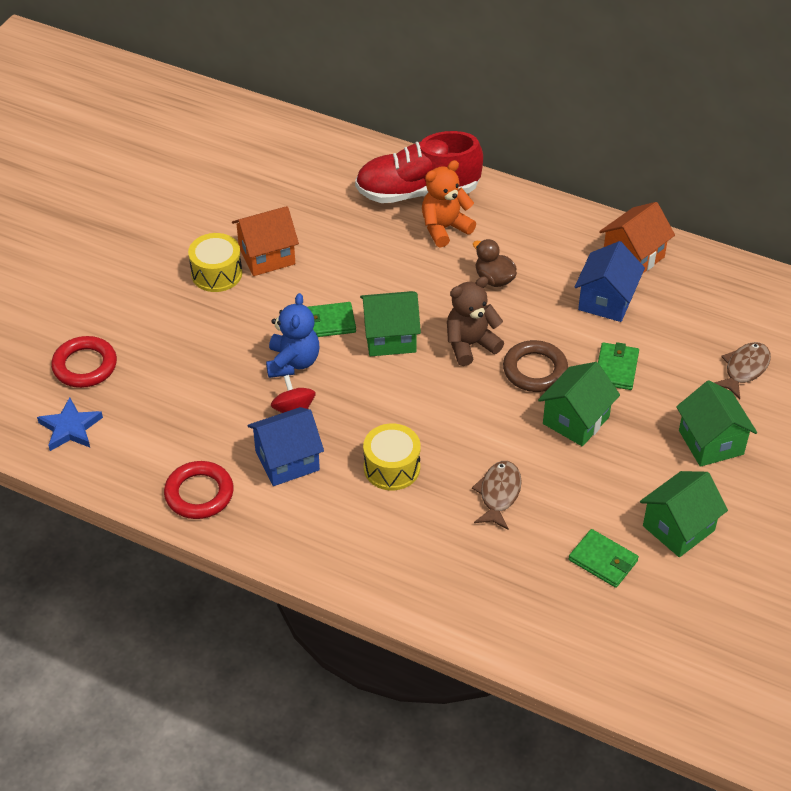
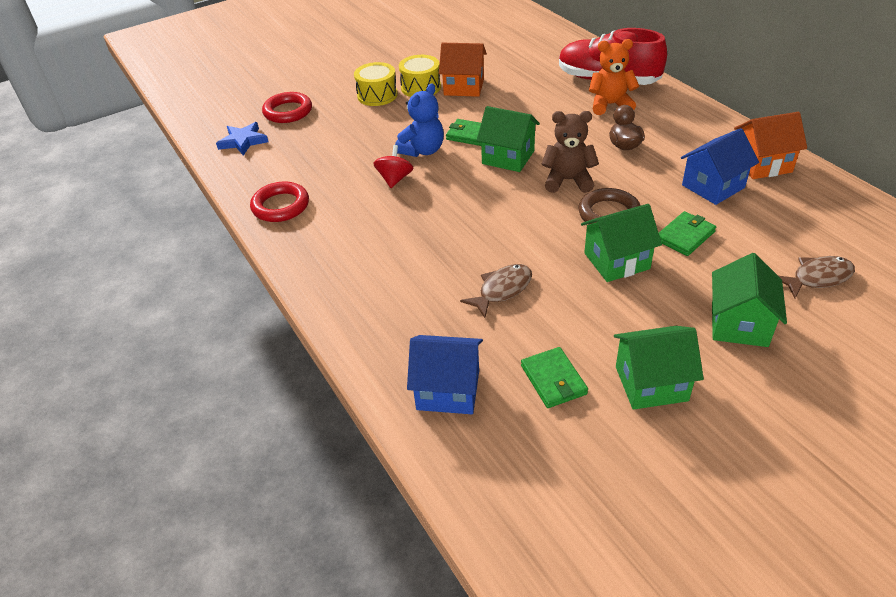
camera: 35 degrees right, 5 degrees down
blue house [248,407,324,486] -> blue house moved to [407,335,483,414]
yellow drum [363,424,421,490] -> yellow drum moved to [354,62,398,106]

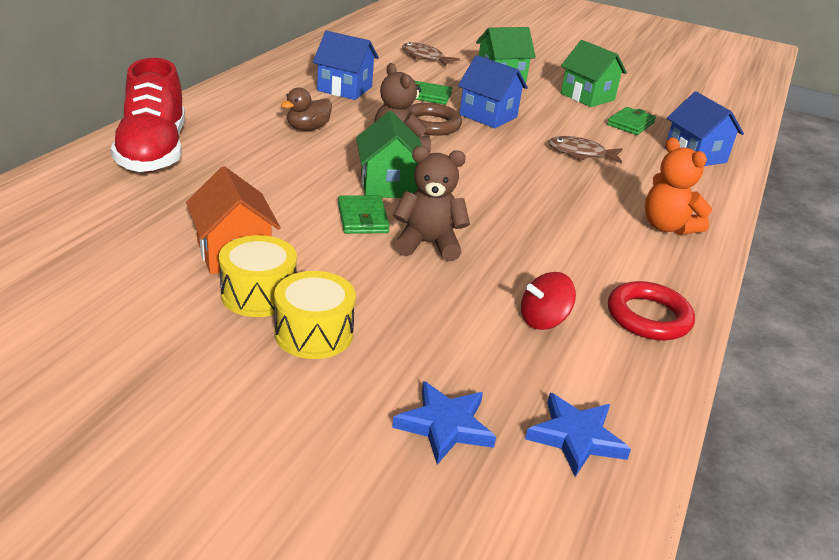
camera: 130 degrees left, 10 degrees down
red ring [262,92,312,123] -> blue star [392,381,496,465]
red spinning top [373,145,413,188] -> red spinning top moved to [521,272,576,330]
blue teddy bear [395,84,444,157] -> brown teddy bear [393,146,470,261]
green house [581,204,662,282] -> blue house [458,55,528,128]
orange teddy bear [589,39,639,115] -> orange teddy bear moved to [645,137,712,235]
orange house [734,112,807,179] -> none

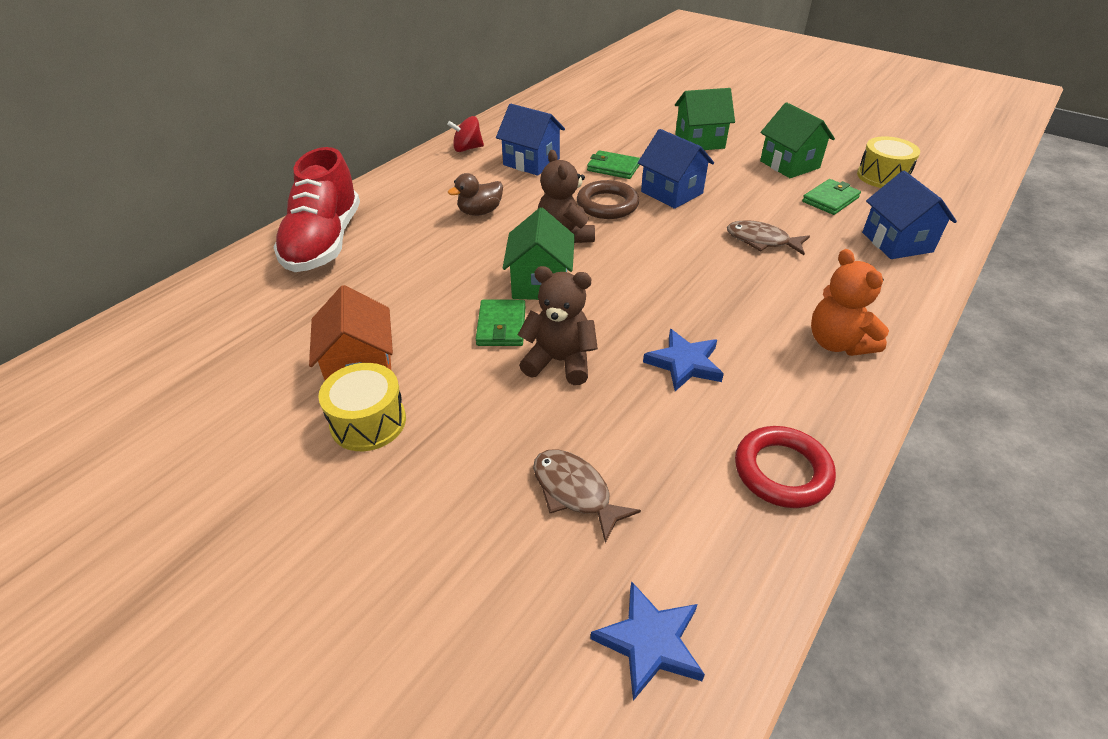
camera: 15 degrees right, 10 degrees up
yellow drum [274,271,356,359] -> yellow drum moved to [857,136,920,188]
blue star [392,381,496,465] -> blue star moved to [643,329,724,391]
brown fish [402,42,460,66] -> brown fish moved to [533,449,641,543]
red spinning top [521,272,576,330] -> red spinning top moved to [447,116,484,152]

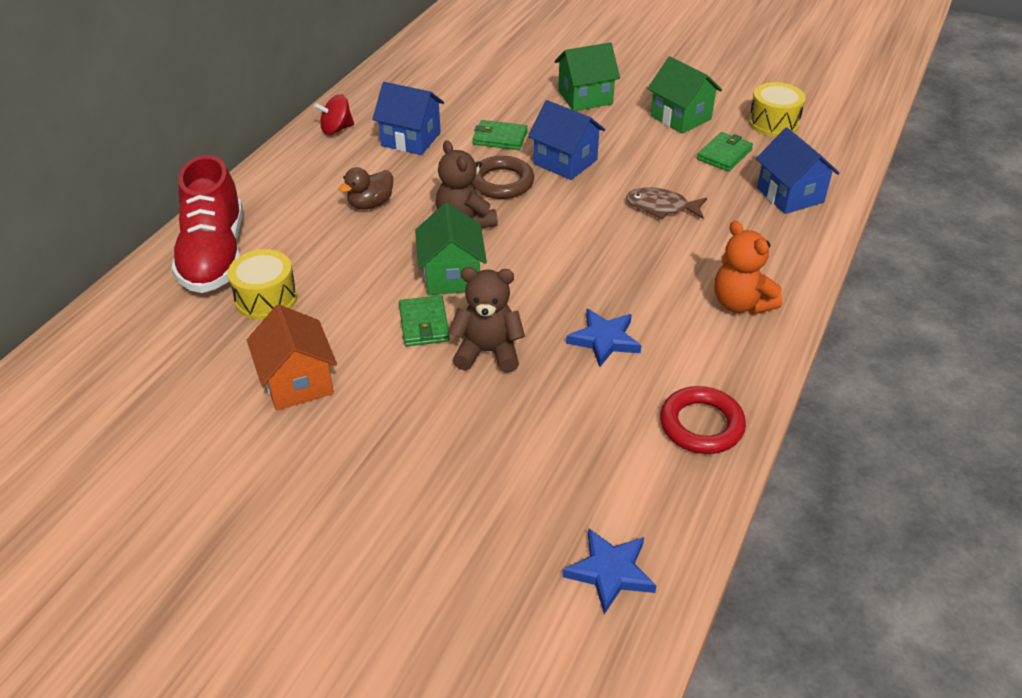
camera: 10 degrees left, 0 degrees up
yellow drum [318,363,406,451] -> yellow drum moved to [228,249,297,320]
brown fish [533,449,641,543] -> none

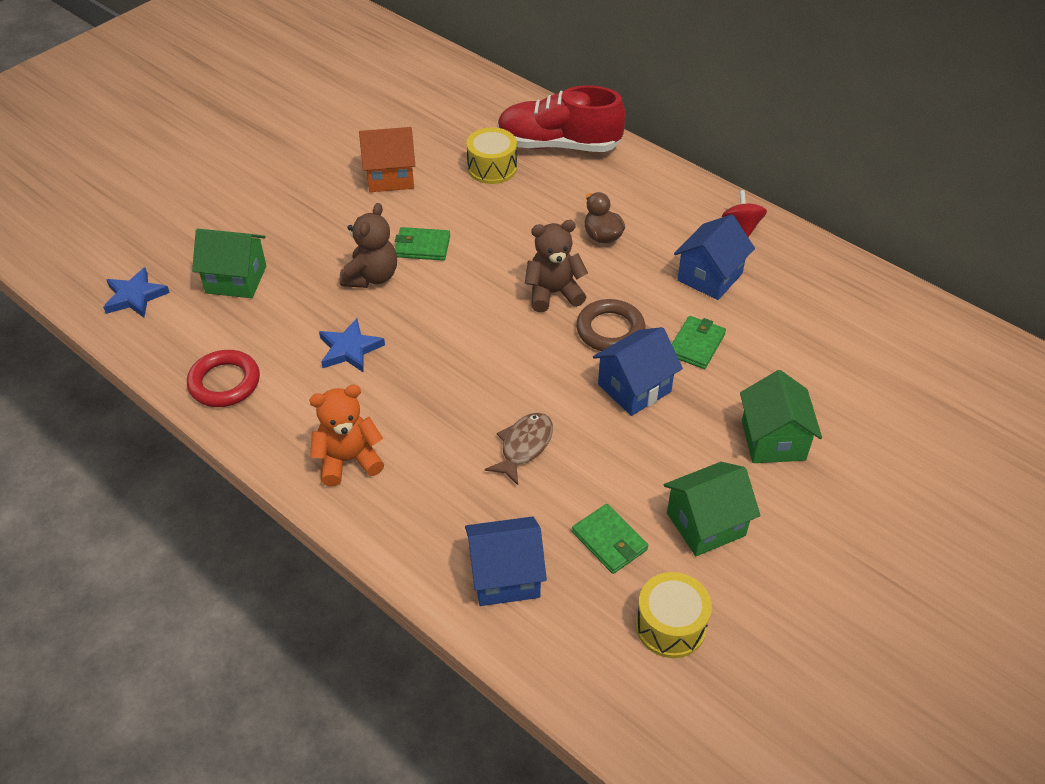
camera: 105 degrees right, 5 degrees up
green house [415,202,487,295] -> green house moved to [192,229,266,298]

